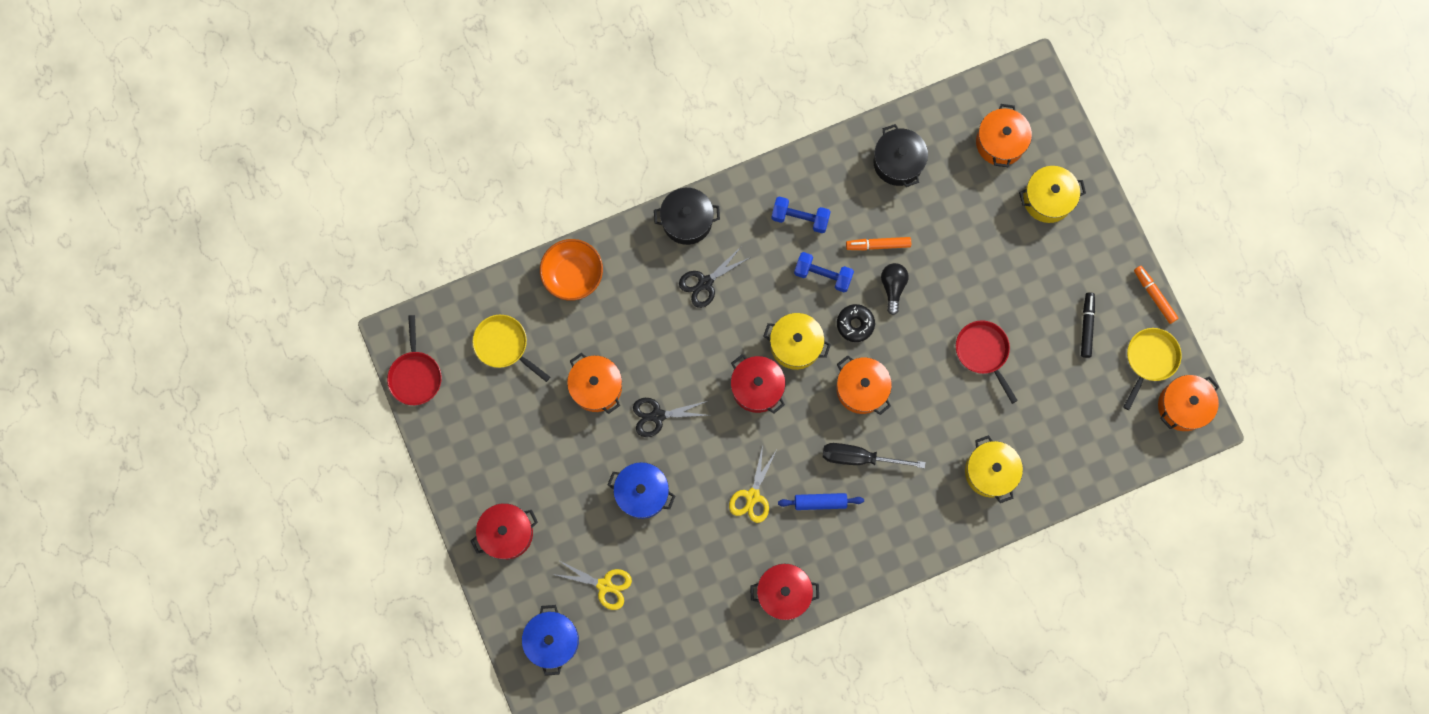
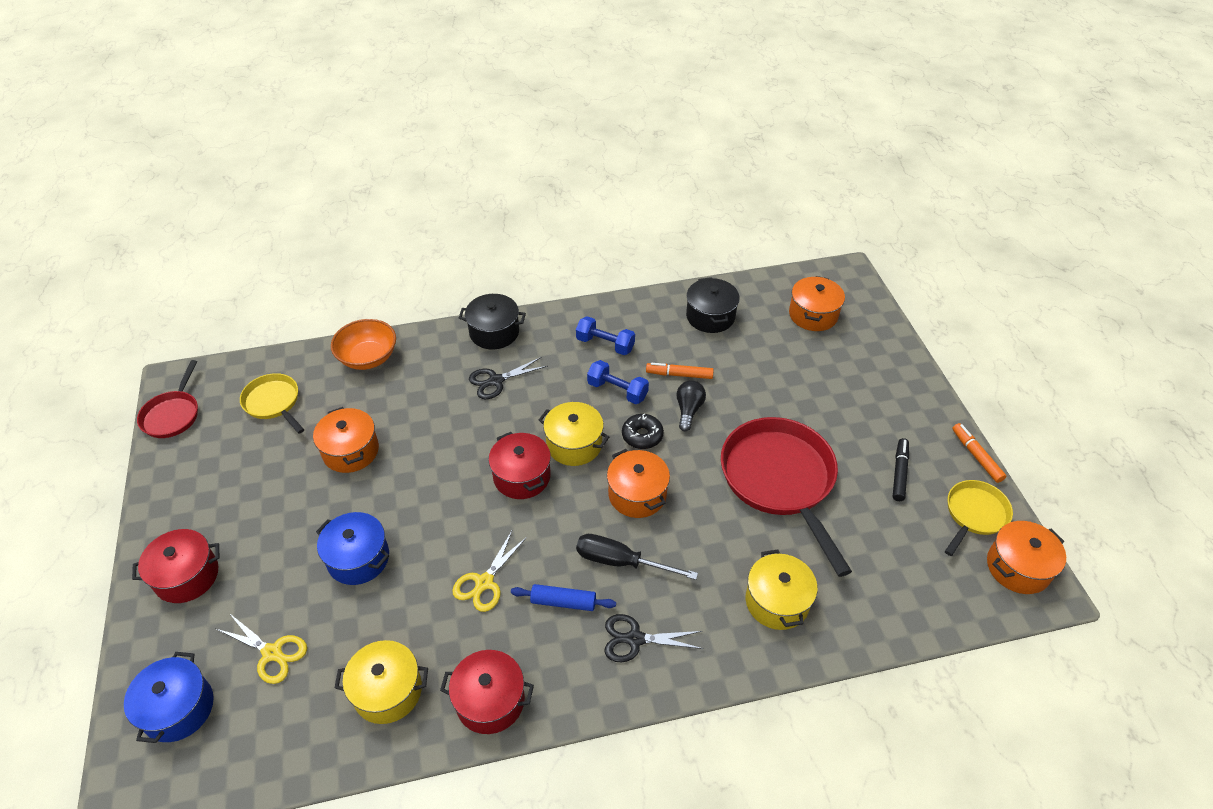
camera: 10 degrees right, 30 degrees down
black scissors [633,398,709,437] -> black scissors moved to [605,614,704,662]
red pan [956,320,1018,404] -> red pan [721,417,852,577], size x1.89
yellow pot [1019,166,1086,223] -> yellow pot moved to [335,640,428,724]

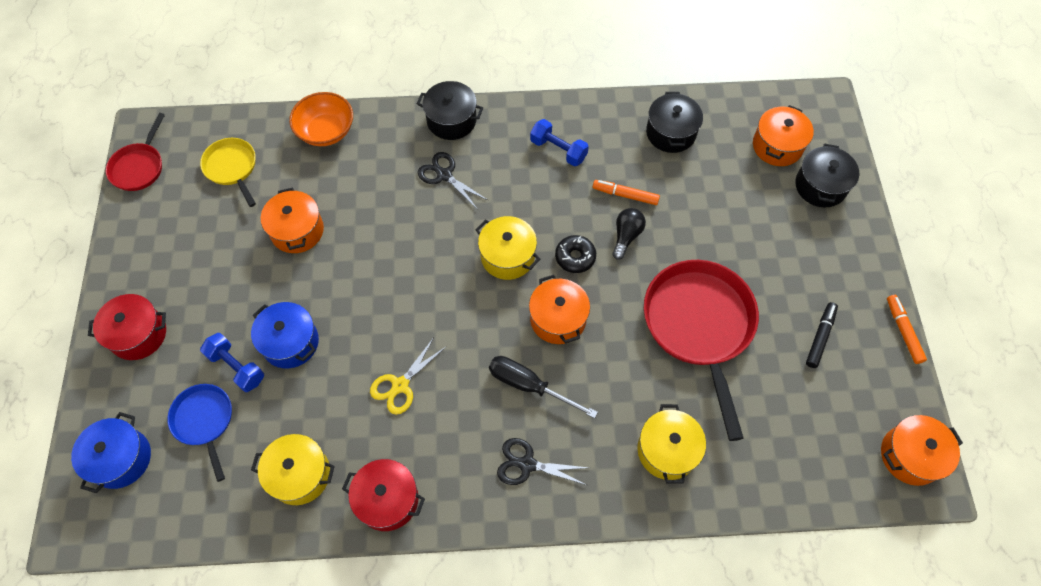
camera: 10 degrees right, 15 degrees up
yellow scissors [216,613,307,684] -> blue pan [167,384,232,482]
black scissors [469,357,548,399] -> black scissors turned 60 degrees clockwise [418,152,488,210]
red pot [488,432,551,499] -> none
blue rolling pin [511,584,616,611] -> none
blue dumbbell [587,360,649,404] -> blue dumbbell moved to [200,333,264,392]
yellow pan [945,480,1013,556] -> none
none -> black pot [795,143,859,207]

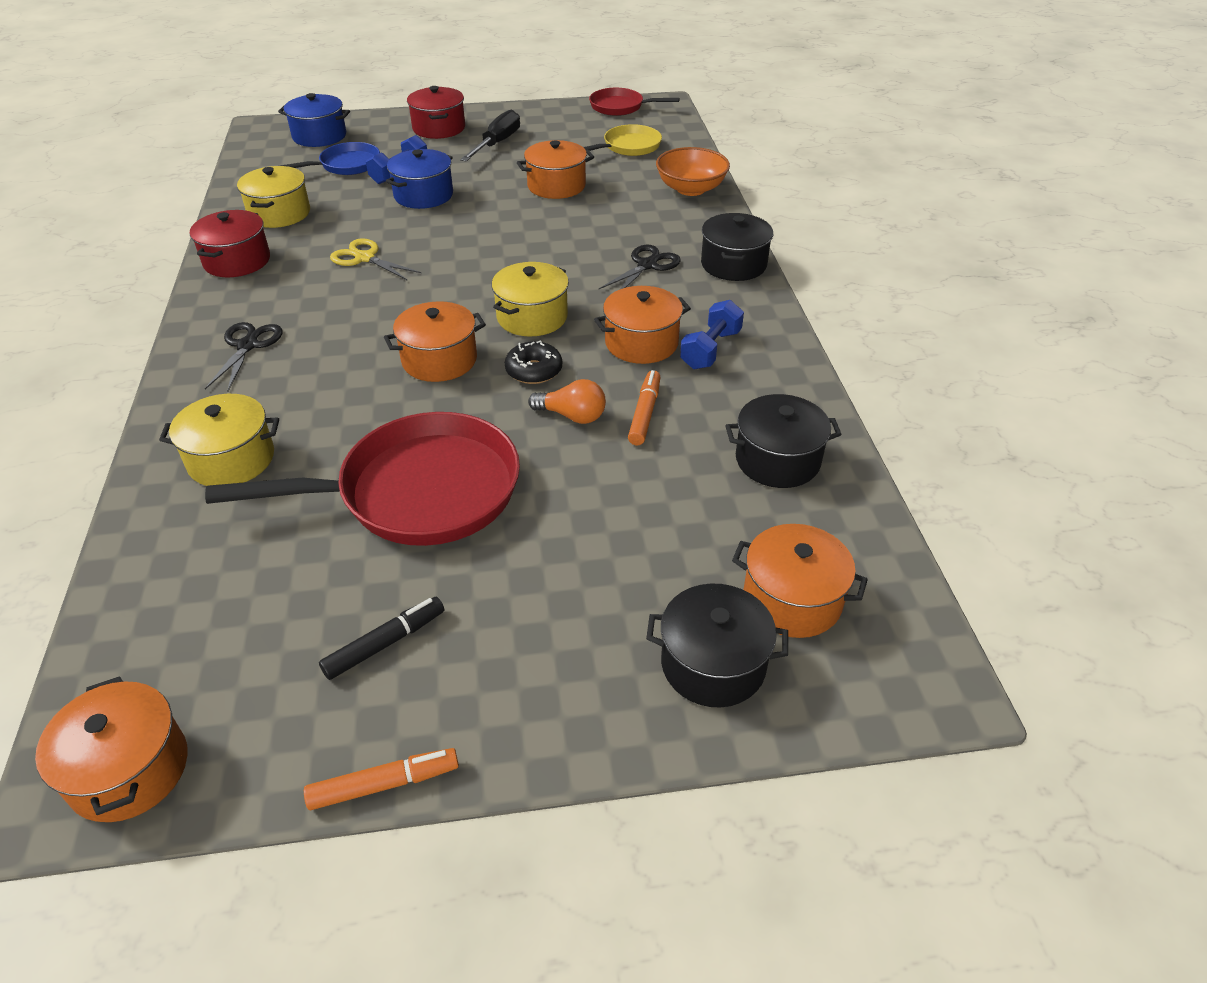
camera: 85 degrees right, 20 degrees down
black screwdriver [489,356,598,418] -> black screwdriver moved to [460,110,520,162]
black light bulb [612,208,646,260] -> orange light bulb [528,379,606,424]
black marker [806,302,838,368] -> black marker turned 60 degrees counterclockwise [319,597,444,680]
none -> orange pot [594,286,691,364]

